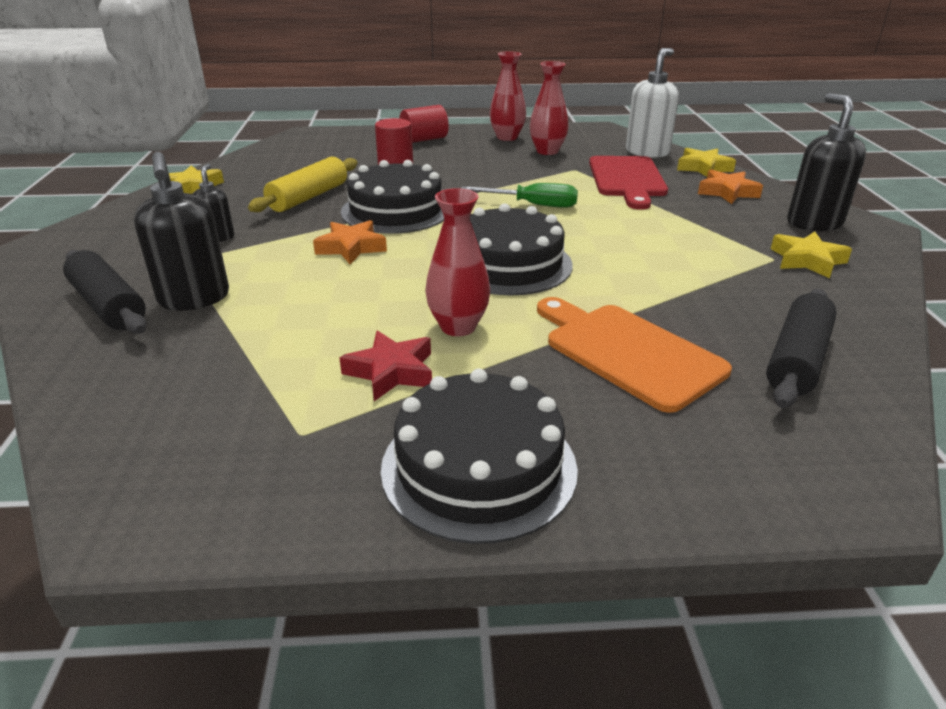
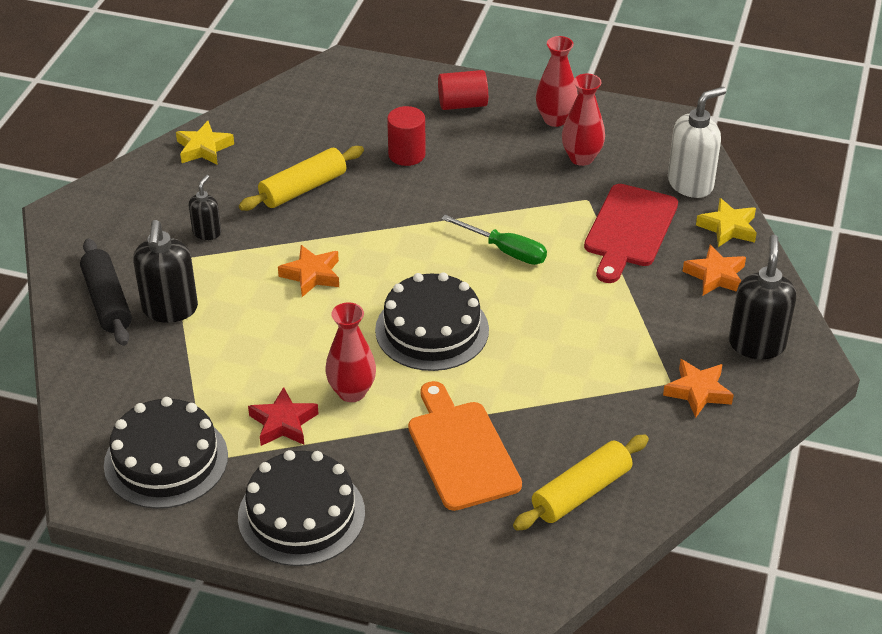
camera: 20 degrees right, 10 degrees up
black cake [341,160,444,234] -> black cake moved to [104,397,228,509]
black rolling pin [766,289,837,408] -> yellow rolling pin [513,434,649,531]
yellow star [771,232,852,278] -> orange star [663,359,734,418]

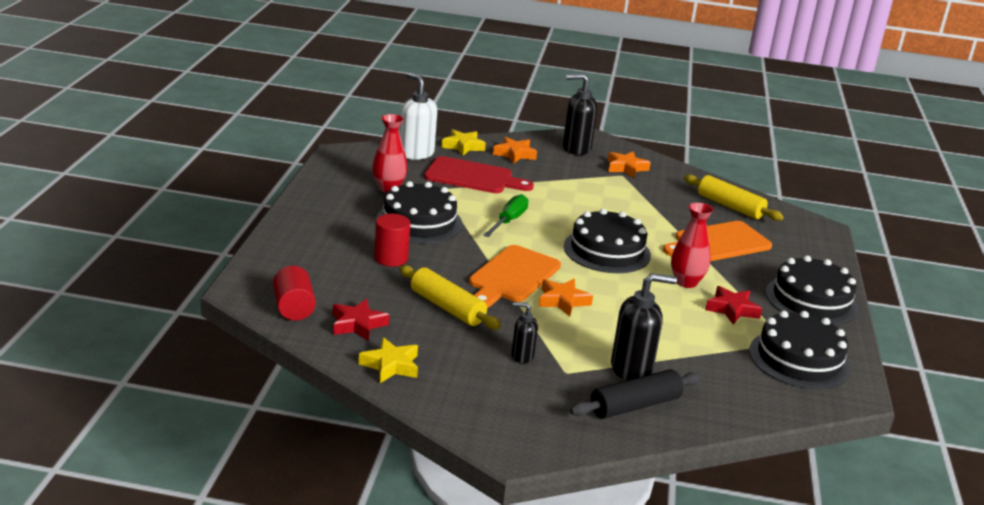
camera: 100 degrees left, 15 degrees down
red cylinder [438,70,488,110] -> red cylinder moved to [273,266,316,320]
red vase [536,36,578,127] -> none
none -> red star [333,299,389,341]
none -> black cake [376,181,462,244]
none -> orange cutting board [469,245,561,308]

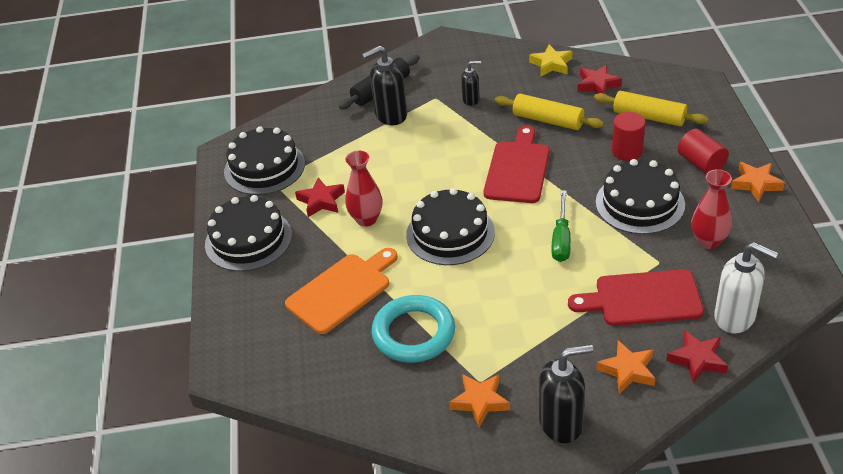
camera: 170 degrees right, 15 degrees up
red cylinder [273,266,316,320] -> red cylinder moved to [678,129,729,174]
yellow star [442,129,486,156] -> red star [666,330,728,383]
orange cutting board [469,245,561,308] -> red cutting board [484,126,550,203]
orange star [538,279,593,316] -> orange star moved to [731,162,785,202]
yellow rolling pin [684,174,784,221] -> yellow rolling pin moved to [594,91,709,126]
none -> turquoise ring [371,295,455,363]

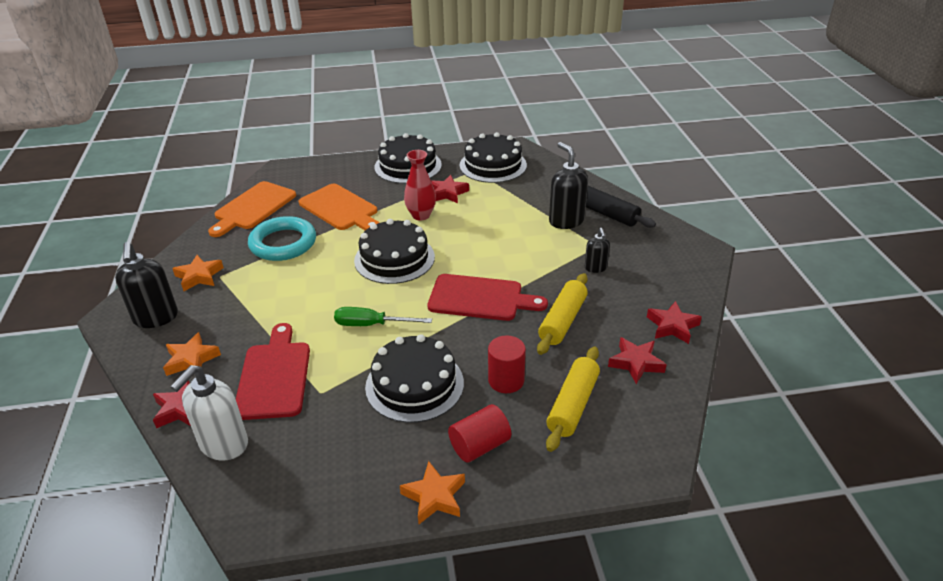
camera: 85 degrees right, 5 degrees down
yellow star [529,45,572,77] -> red star [647,301,702,344]
red vase [691,169,732,249] -> none
none -> orange cutting board [208,181,296,237]

